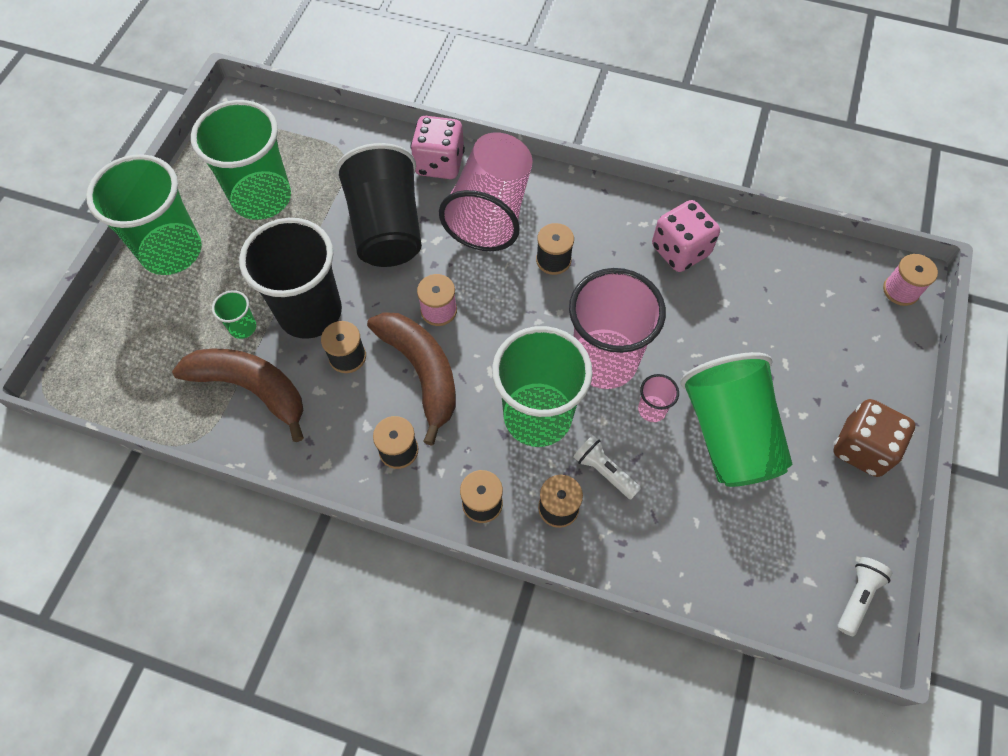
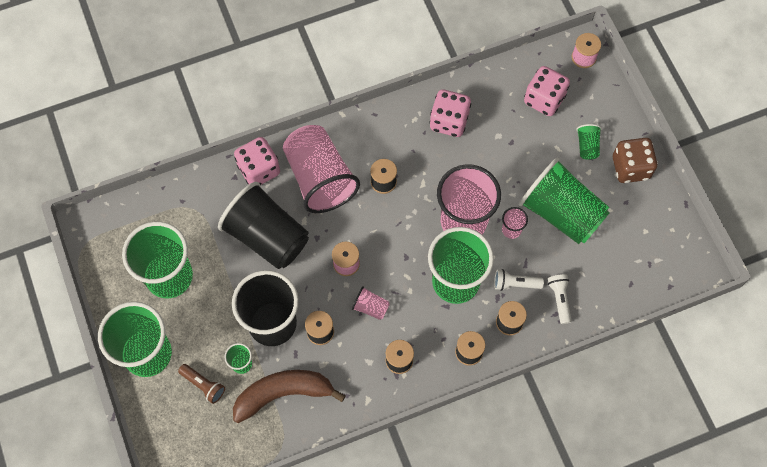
camera: 40 degrees left, 5 degrees up
brown banana [367,312,456,446] -> pink cup [352,286,390,320]
white flashlight [837,557,893,636] -> white flashlight moved to [548,274,572,324]
none -> brown flashlight [178,364,225,404]
none -> pink dice [524,66,570,116]
none -> green cup [577,124,602,160]

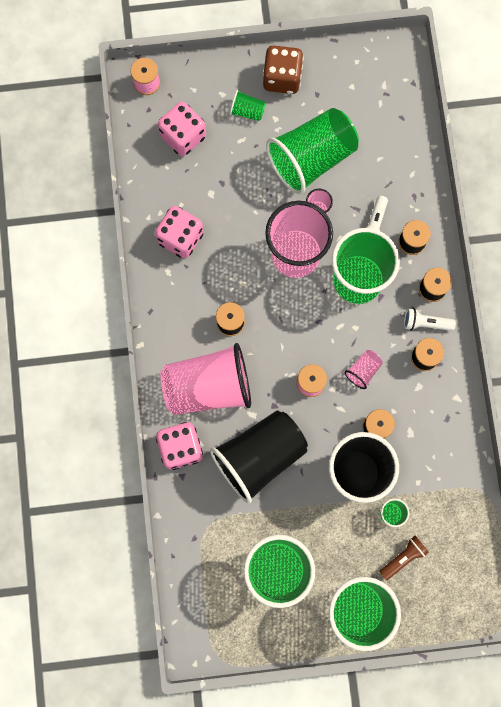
camera: 75 degrees left, 10 degrees up
brown banana [233,370,346,423] -> none
white flashlight [548,274,572,324] -> white flashlight moved to [404,308,456,331]

